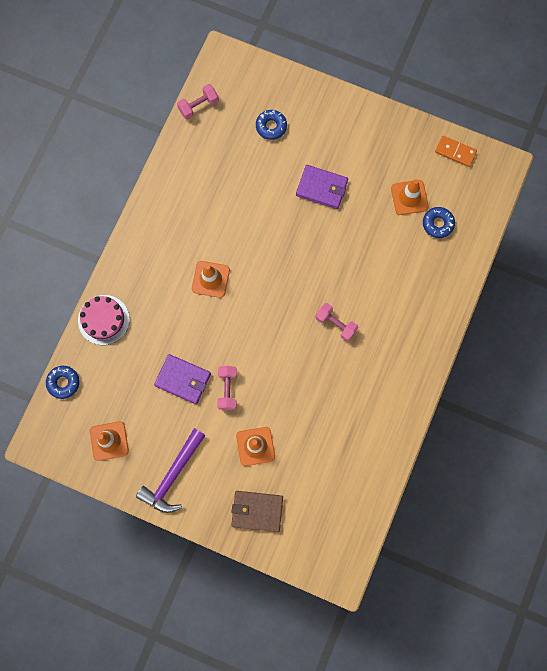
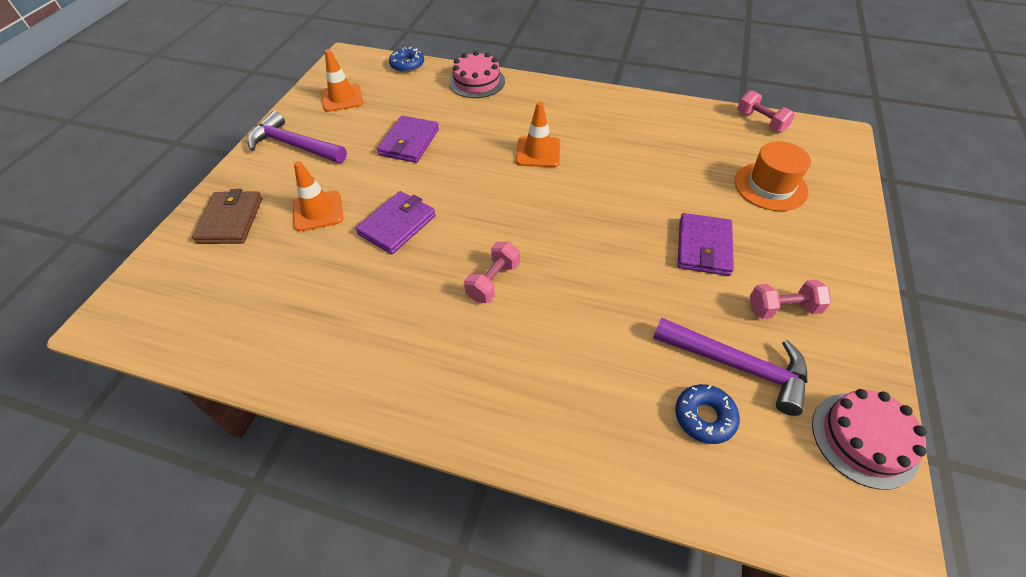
camera: 85 degrees right, 25 degrees down
pink dumbbell [217,366,237,410] -> pink dumbbell moved to [750,280,832,319]
blue donut [256,110,287,140] -> orange hat [734,141,811,211]
orange traffic cone [391,179,428,215] -> purple hammer [653,318,807,416]
orange domino [435,136,477,167] -> pink cake [812,389,927,490]
none -> purple wallet [355,191,436,254]

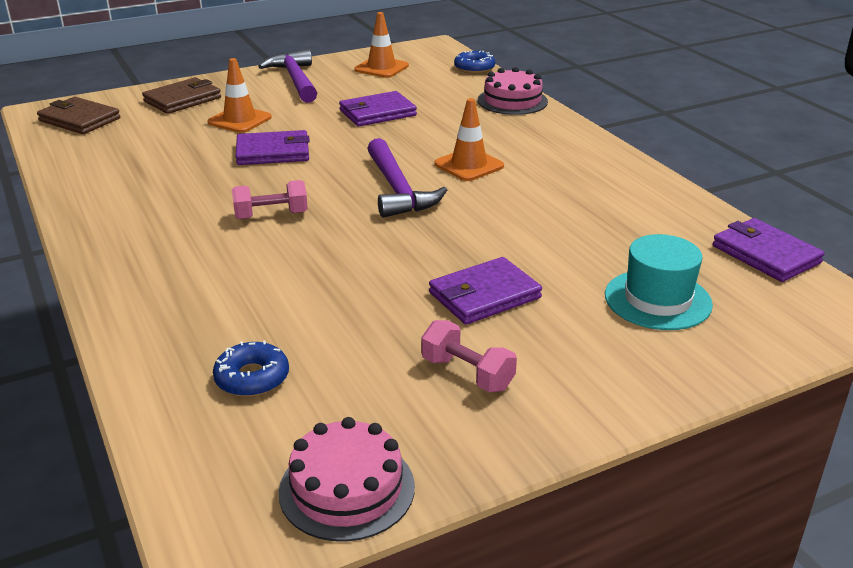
camera: 45 degrees right, 20 degrees down
purple hammer [653,318,807,416] -> purple hammer moved to [367,138,447,218]
orange hat [734,141,811,211] -> turquoise hat [605,234,713,330]
pink dumbbell [737,90,795,133] -> purple wallet [713,218,825,282]
none -> brown wallet [37,97,120,134]

